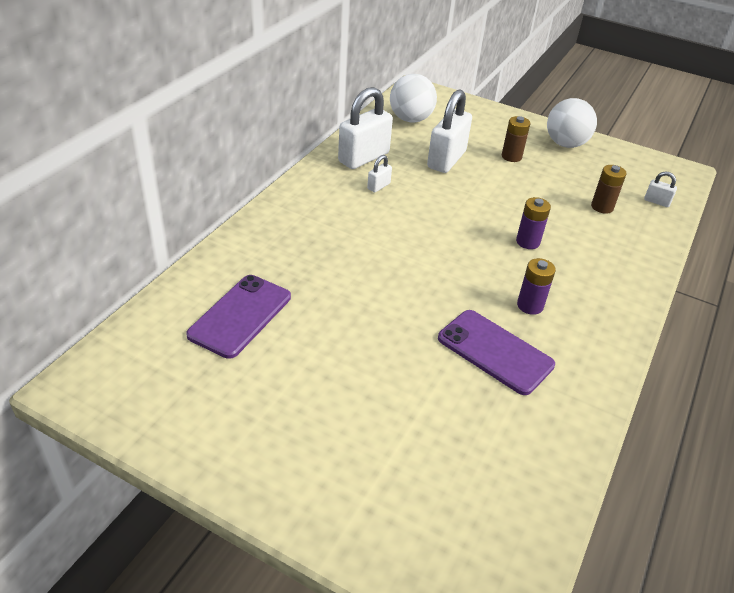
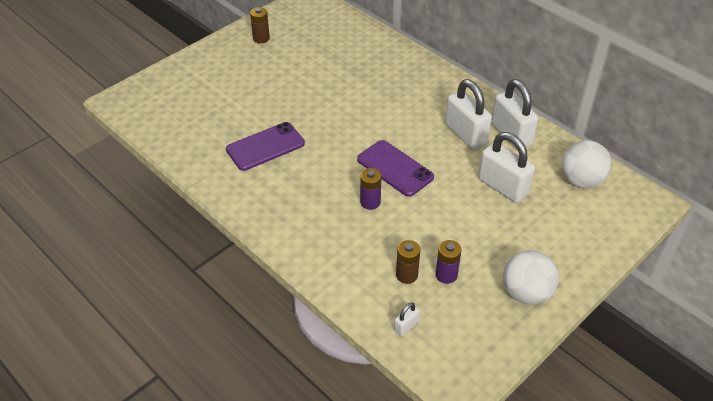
camera: 110 degrees right, 5 degrees up
purple phone [186,275,291,359] -> purple phone moved to [357,140,434,197]
white padlock [367,155,392,192] -> white padlock [445,79,492,149], size x2.21
brown battery [502,116,530,162] -> brown battery moved to [250,7,270,44]
purple battery [517,258,556,315] -> purple battery moved to [436,240,462,284]

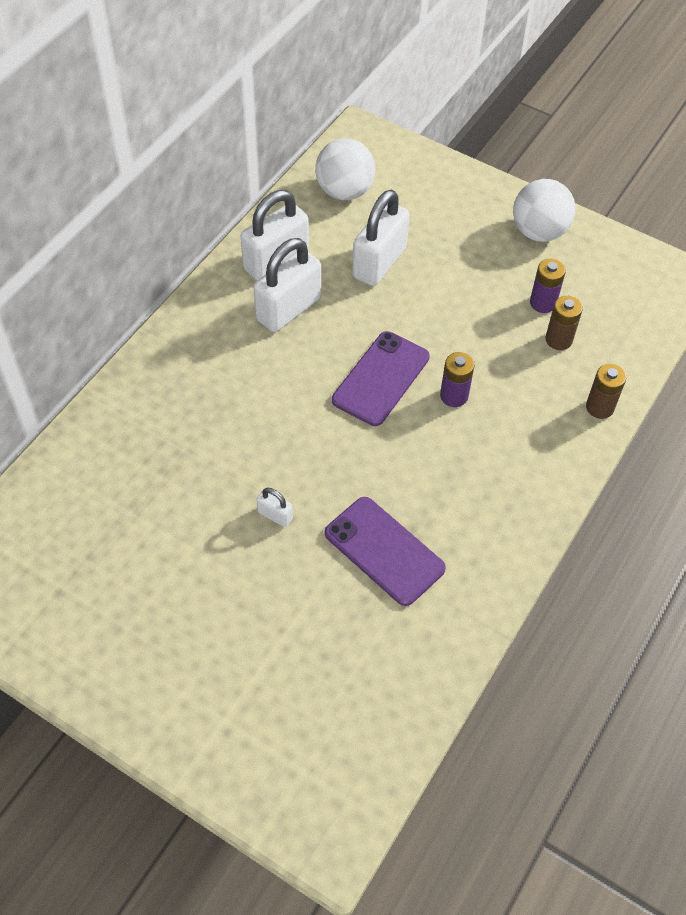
camera: 105 degrees left, 10 degrees up
brown battery [250,7,270,44] -> brown battery moved to [586,364,626,419]
white padlock [394,302,420,337] -> white padlock moved to [257,488,293,527]

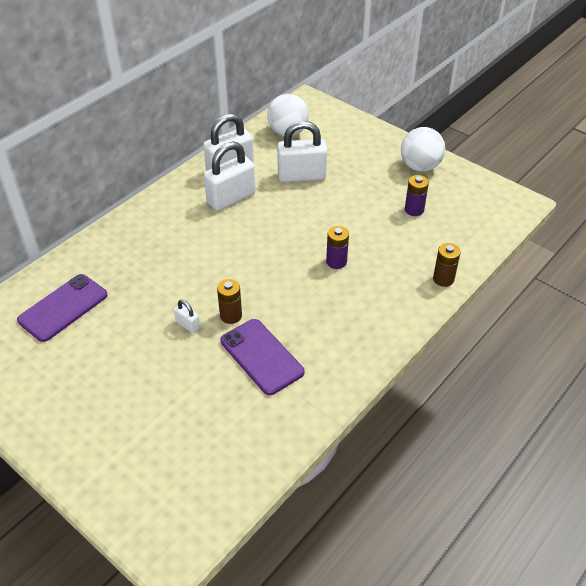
camera: 10 degrees right, 10 degrees down
purple phone [332,331,430,426] -> purple phone moved to [17,274,107,342]
white padlock [352,190,410,286] -> white padlock turned 45 degrees clockwise [277,121,327,182]
brown battery [546,296,583,350] -> brown battery moved to [217,279,242,324]

